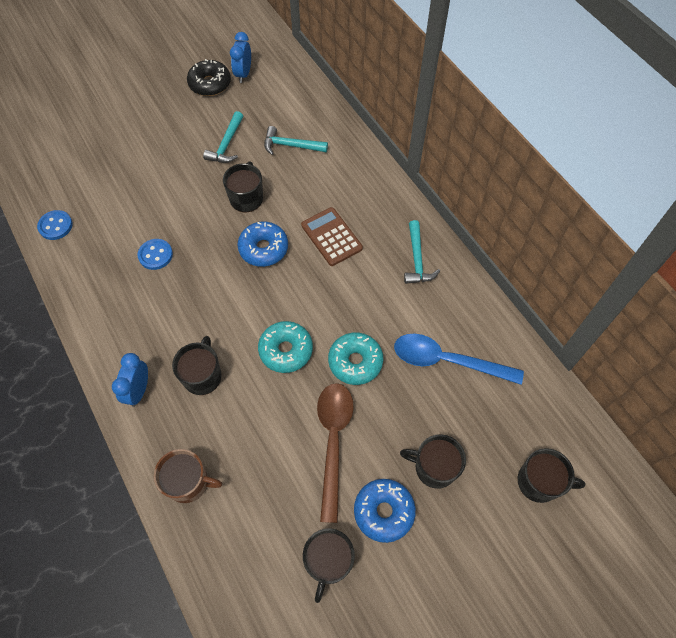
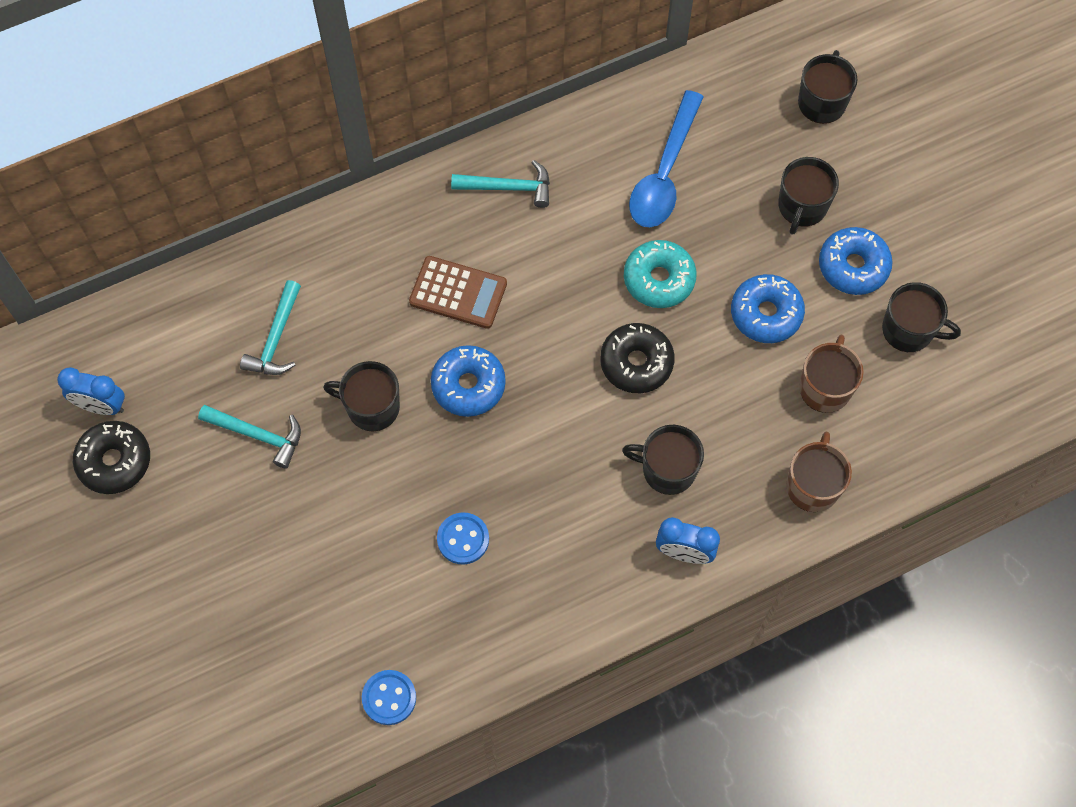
camera: 85 degrees left, 5 degrees up
turquoise donut [258,321,313,373] -> black donut [600,323,675,393]
brown calculator [301,207,363,266] -> brown calculator turned 135 degrees counterclockwise [409,256,507,329]
brown spoon [317,383,354,523] -> blue donut [731,274,805,343]
none -> brown mug [799,335,864,413]

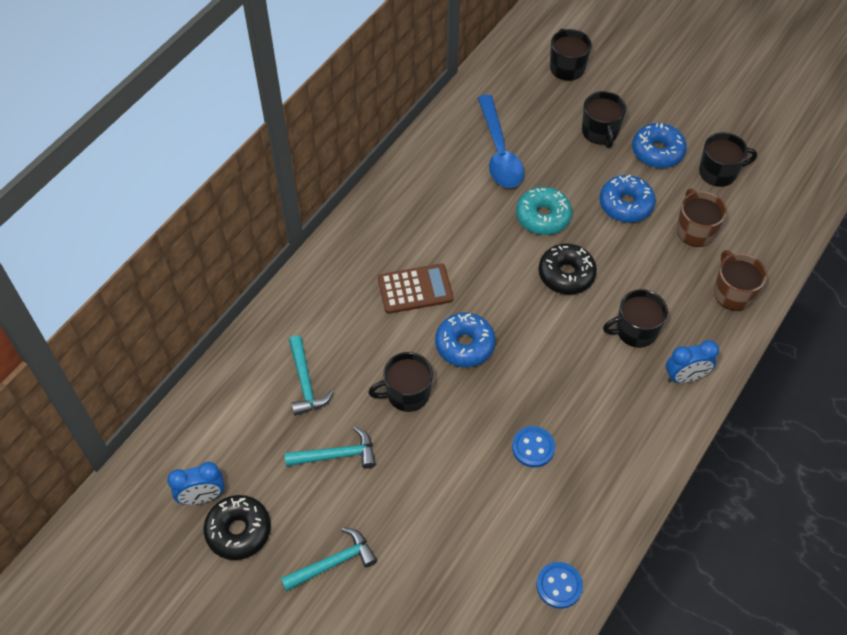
camera: 30 degrees left, 10 degrees down
turquoise hammer [451,160,550,208] -> turquoise hammer moved to [281,527,377,591]

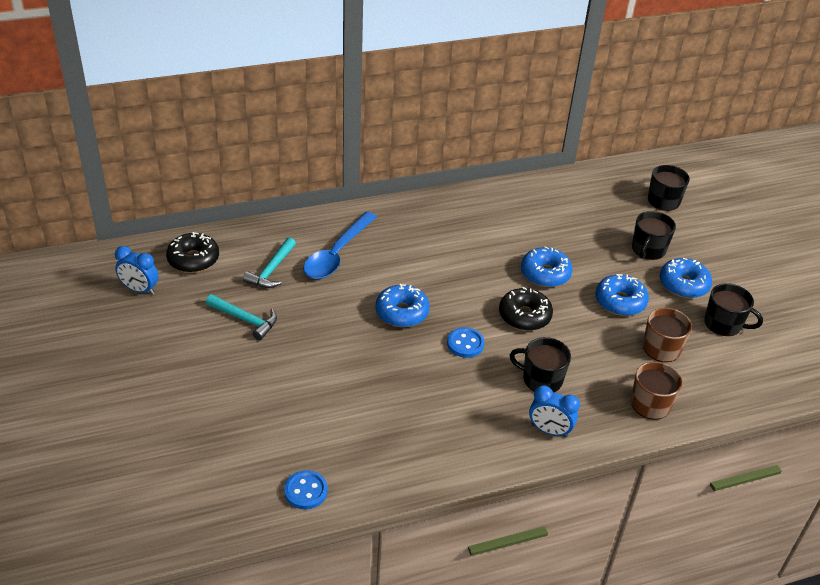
camera: 35 degrees right, 15 degrees down
black donut [204,495,271,560] -> black donut moved to [166,232,219,273]
turquoise hammer [281,527,377,591] -> none
black mug [368,352,433,412] -> none
brown calculator [378,264,453,314] -> none
blue spoon [478,95,524,188] -> blue spoon moved to [303,212,377,279]
blue button [512,426,555,467] -> blue button moved to [447,327,485,358]
turquoise donut [516,187,572,235] -> blue donut [521,246,573,287]

